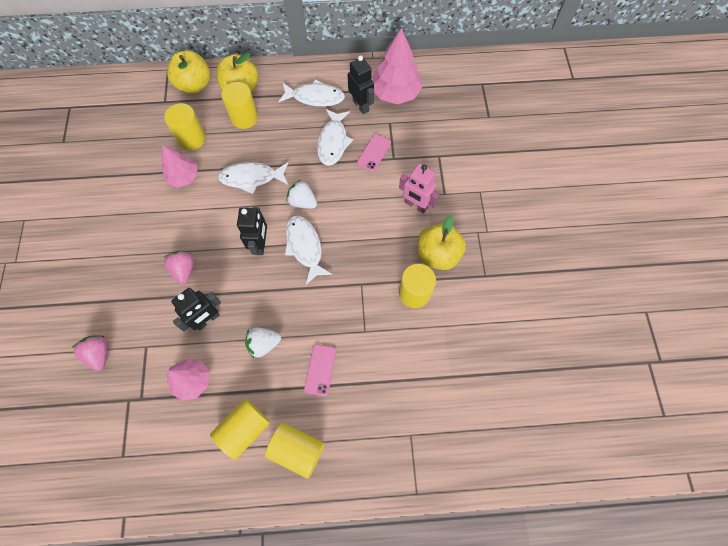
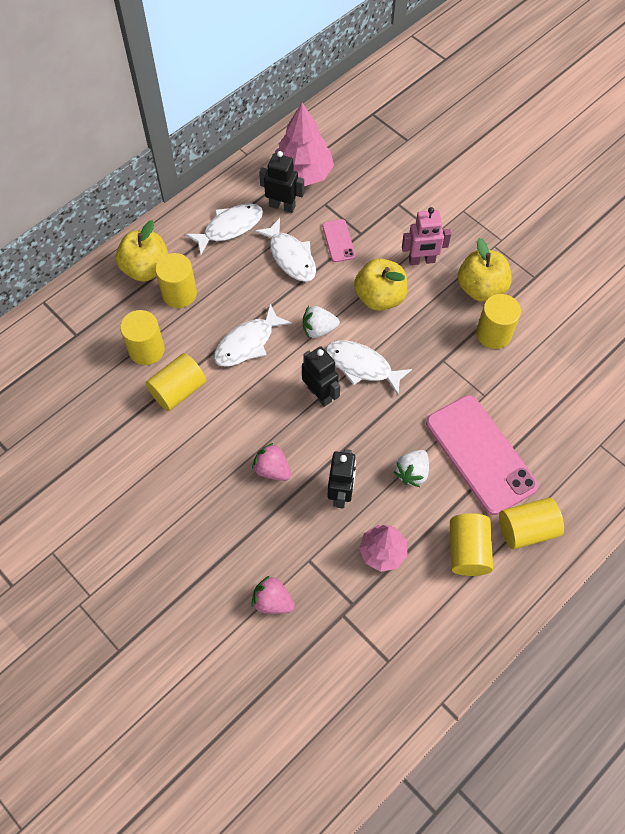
camera: 40 degrees left, 5 degrees down
pink tree [161,145,197,188] -> yellow cylinder [146,353,206,411]
yellow apple [167,50,210,94] -> yellow apple moved to [354,258,407,311]
pink phone [304,344,336,396] -> pink phone [426,395,539,515], size x2.20

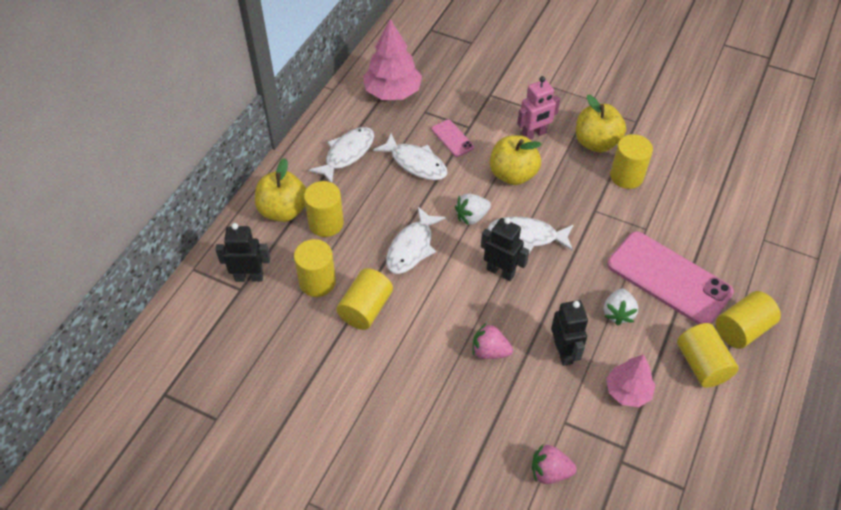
camera: 20 degrees left, 10 degrees down
black robot [259,151,304,213] -> black robot moved to [216,223,270,282]

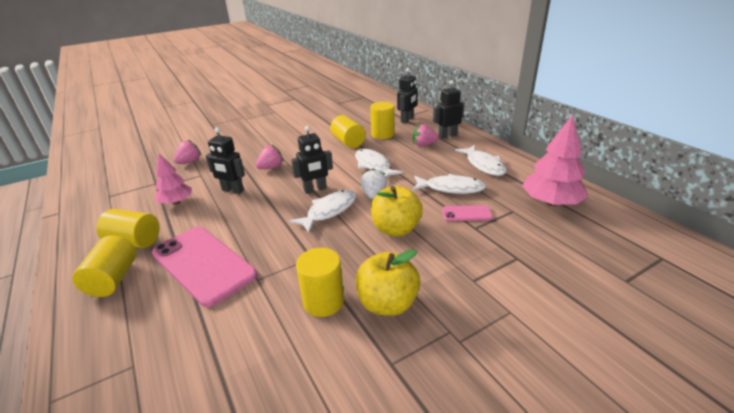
camera: 125 degrees right, 20 degrees down
yellow apple [255,158,306,222] -> black robot [433,80,465,139]
yellow cylinder [304,181,344,237] -> pink strawberry [413,124,439,147]
white fish [373,133,448,180] -> white fish turned 150 degrees counterclockwise [412,174,486,194]
pink robot [517,76,560,139] -> none
white strawberry [604,288,638,326] -> none
pink phone [607,231,734,325] -> pink phone turned 60 degrees clockwise [152,227,257,307]

